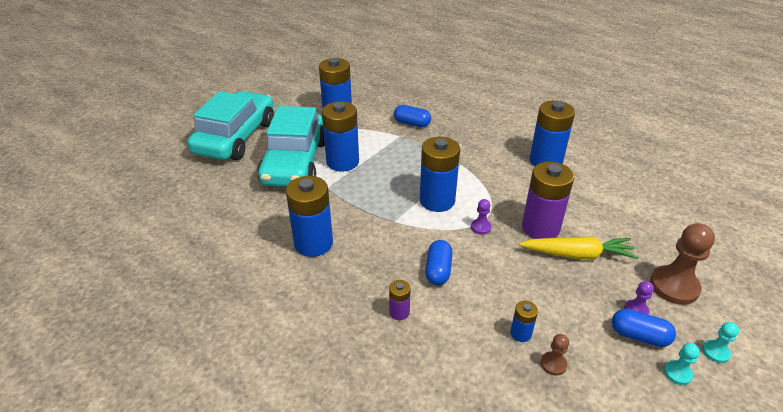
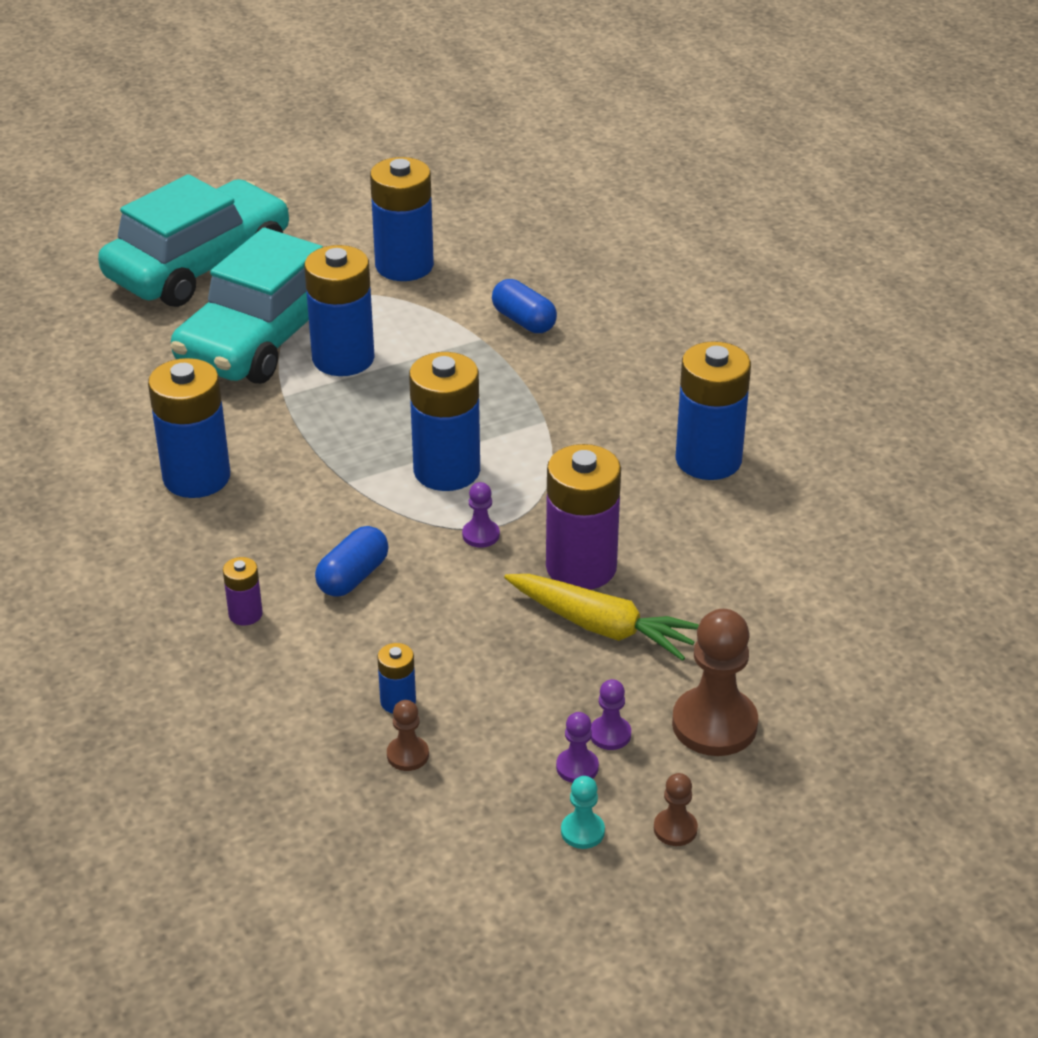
camera: 25 degrees right, 0 degrees up
blue capsule [612,309,676,347] -> purple pawn [556,712,599,783]
turquoise pawn [702,322,739,363] -> brown pawn [654,773,698,846]

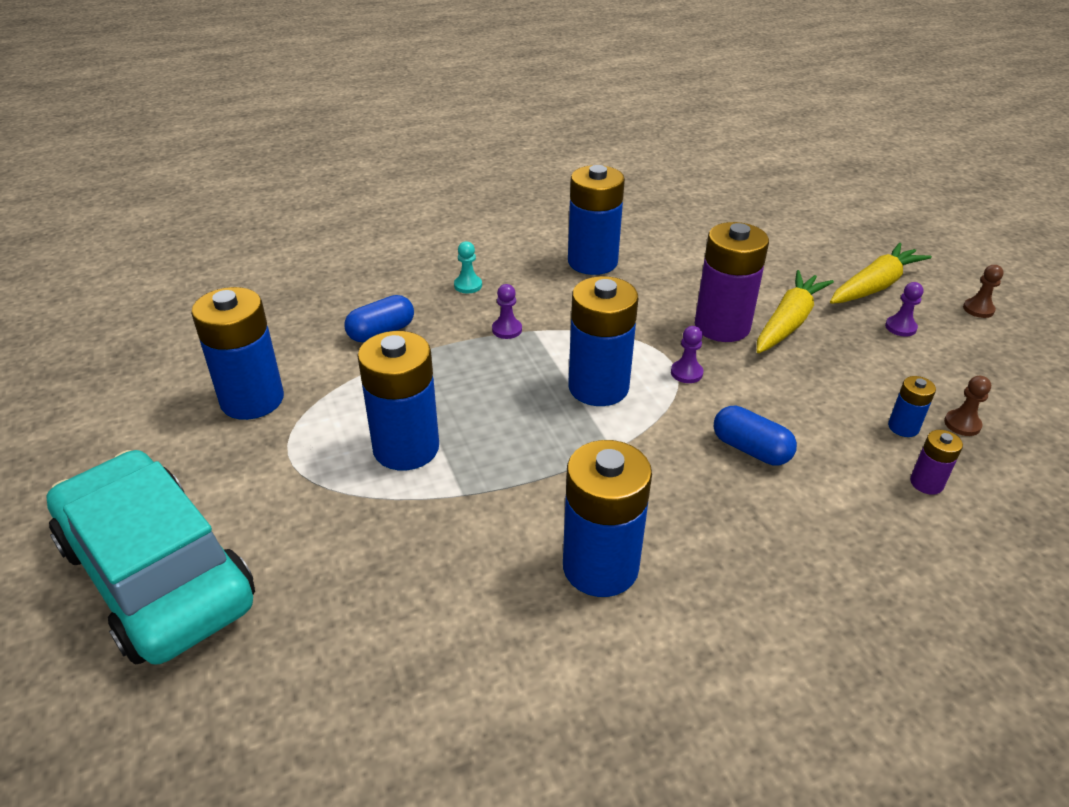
camera: 85 degrees left, 0 degrees up
turquoise car [171,227,323,384] -> none
purple battery [223,557,263,625] -> purple battery moved to [910,430,963,495]
purple pawn [556,712,599,783] -> purple pawn moved to [492,284,522,339]
turquoise pawn [561,776,605,849] -> turquoise pawn moved to [454,241,482,293]
brown pawn [672,609,758,756] -> yellow carrot [830,243,932,304]

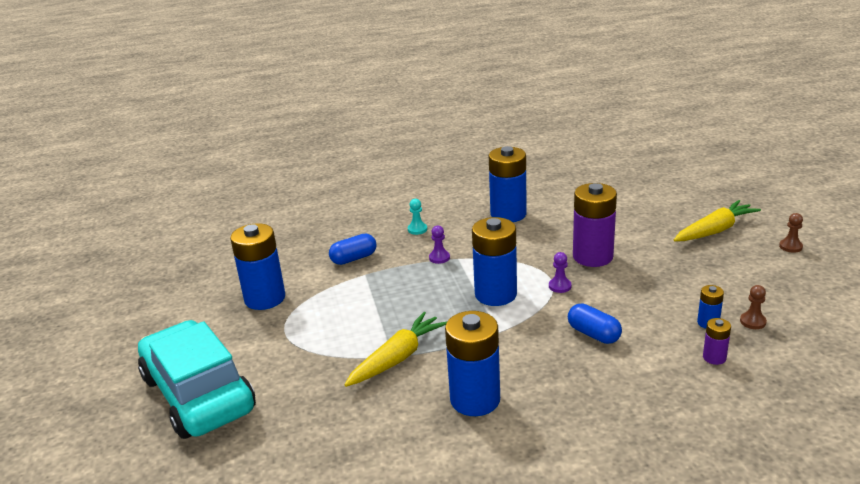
camera: 10 degrees right, 10 degrees down
blue battery [358,331,439,470] -> none
yellow carrot [757,270,834,353] -> yellow carrot moved to [344,312,447,387]
purple pawn [885,282,923,337] -> none

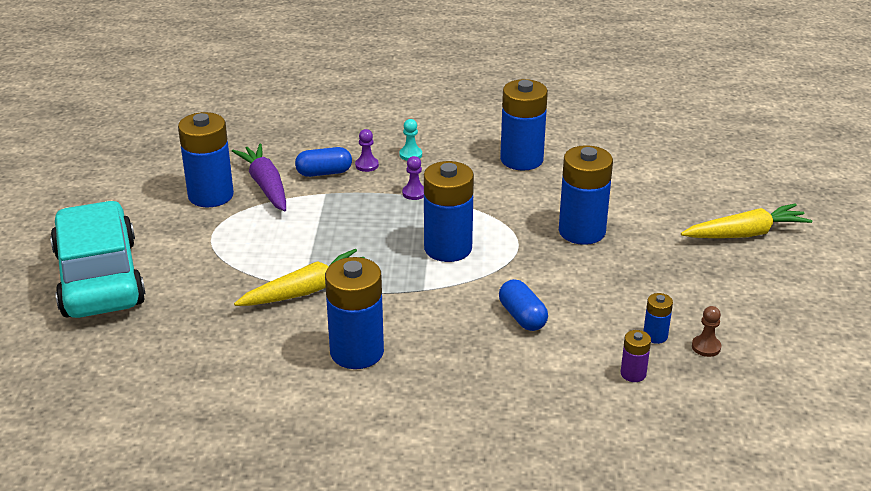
camera: 15 degrees right, 5 degrees up
purple pawn [549,252,571,293] -> purple pawn moved to [355,129,379,172]
purple battery [573,183,617,267] -> blue battery [559,145,613,245]
brown pawn [779,213,803,253] -> none
none -> purple carrot [232,143,286,211]

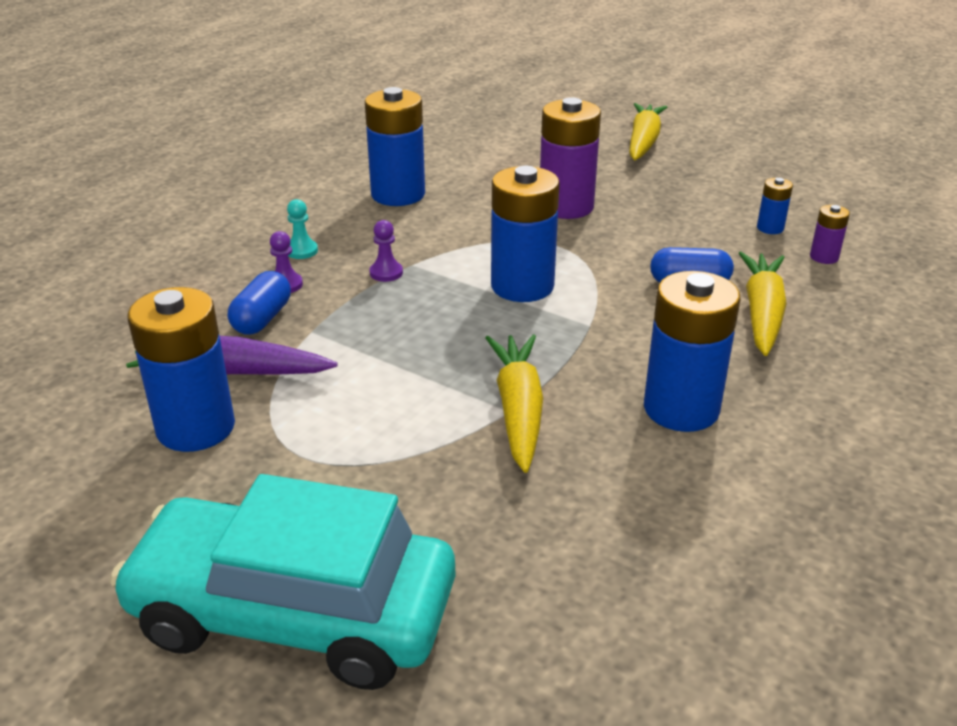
camera: 60 degrees left, 0 degrees up
blue battery [559,145,613,245] -> purple battery [540,97,601,219]
brown pawn [692,306,721,357] -> none
none -> yellow carrot [739,252,787,356]

